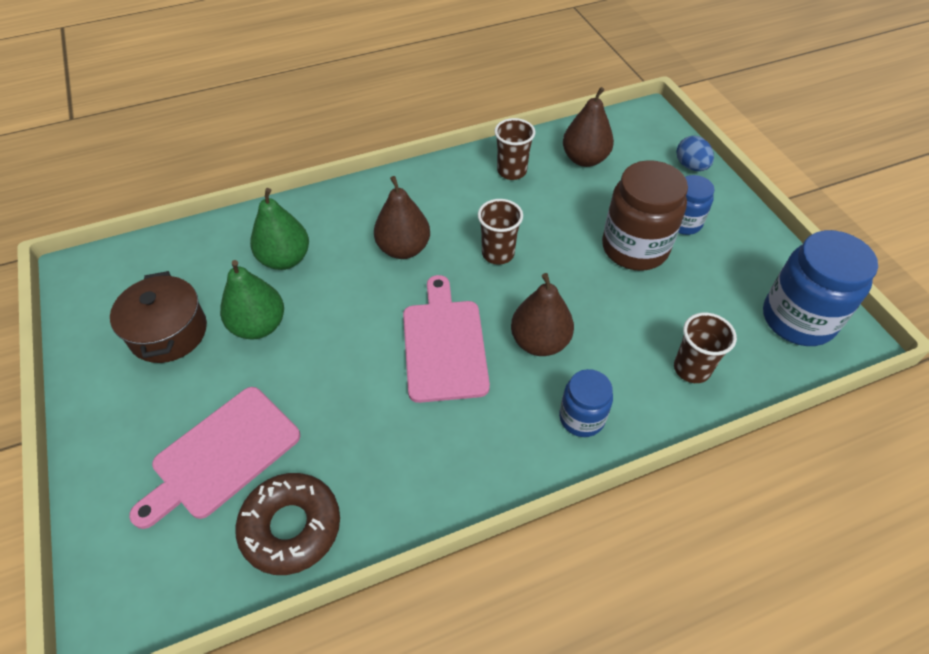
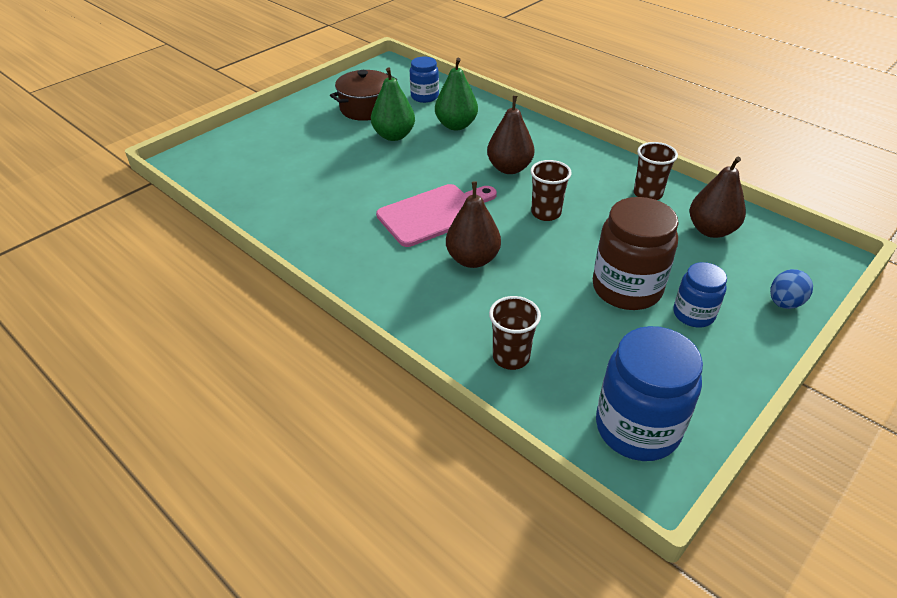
camera: 65 degrees right, 10 degrees down
pink cutting board [129,387,300,529] -> none
brown donut [235,473,340,575] -> none
blue jar [559,369,613,437] -> blue jar moved to [410,57,439,103]

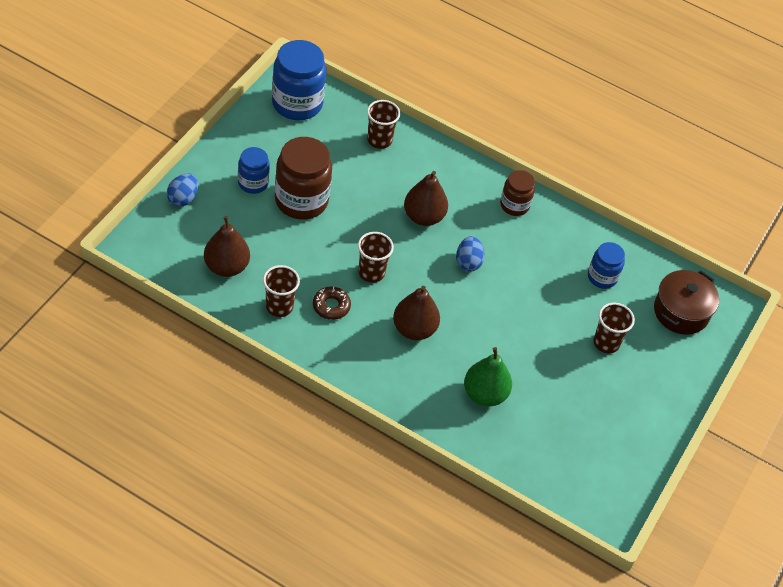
camera: 160 degrees right, 10 degrees up
brown pot [330,70,397,121] -> brown pot moved to [654,270,719,335]
green pear [371,67,415,141] -> none
pink cutting board [376,184,497,247] -> blue egg [456,236,485,272]
blue jar [410,57,439,103] -> blue jar moved to [588,242,625,289]
none -> brown donut [313,287,351,320]
none -> brown jar [500,170,535,216]
none -> brown cup [593,303,635,353]

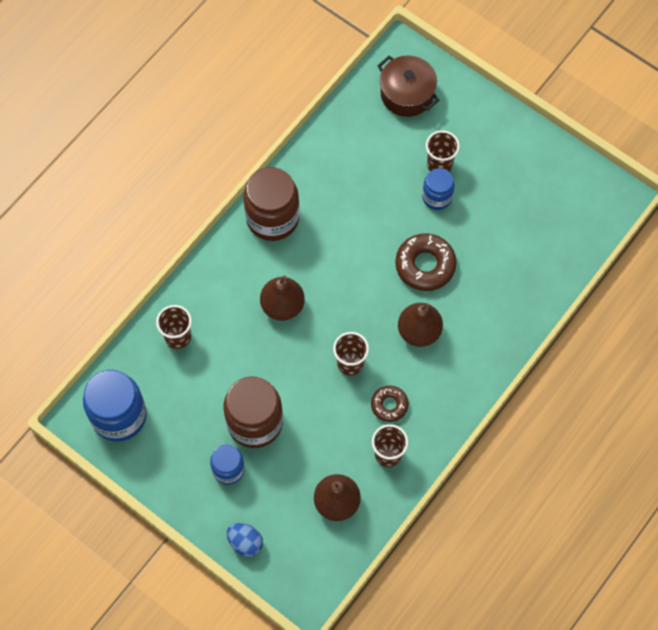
camera: 75 degrees left, 15 degrees up
blue egg [456,236,485,272] -> none
green pear [464,347,512,406] -> none
brown jar [500,170,535,216] -> brown jar [243,167,300,241], size x1.75
blue jar [588,242,625,289] -> blue jar moved to [422,168,455,210]
none -> brown donut [395,233,457,291]

